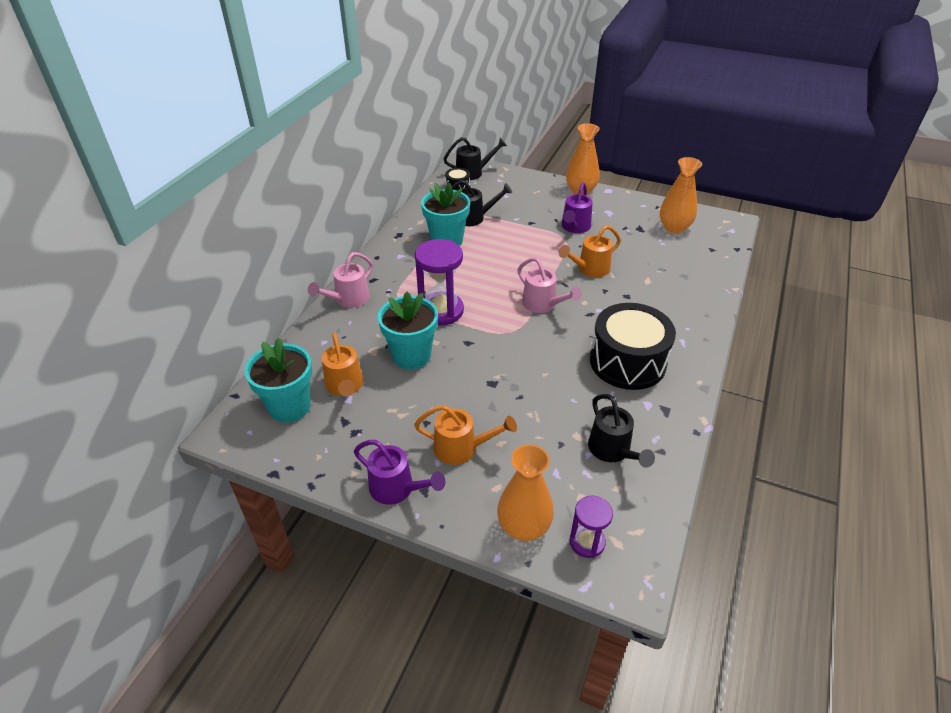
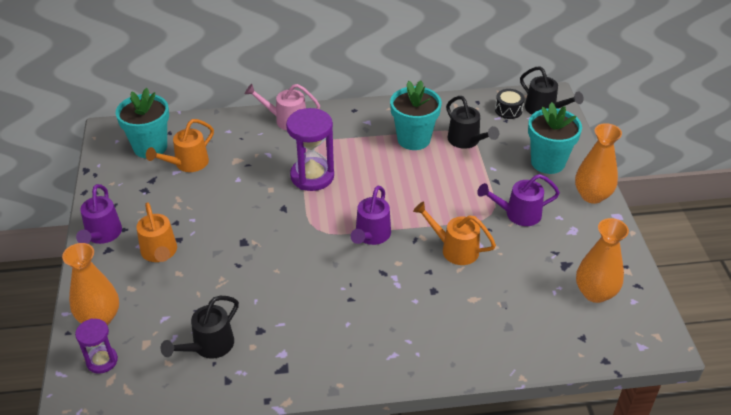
camera: 60 degrees right, 0 degrees up
turquoise flower pot [378,292,438,370] -> turquoise flower pot moved to [528,102,582,174]
pink watering can [517,257,582,313] -> purple watering can [351,186,391,245]
black drum [590,303,676,390] -> none

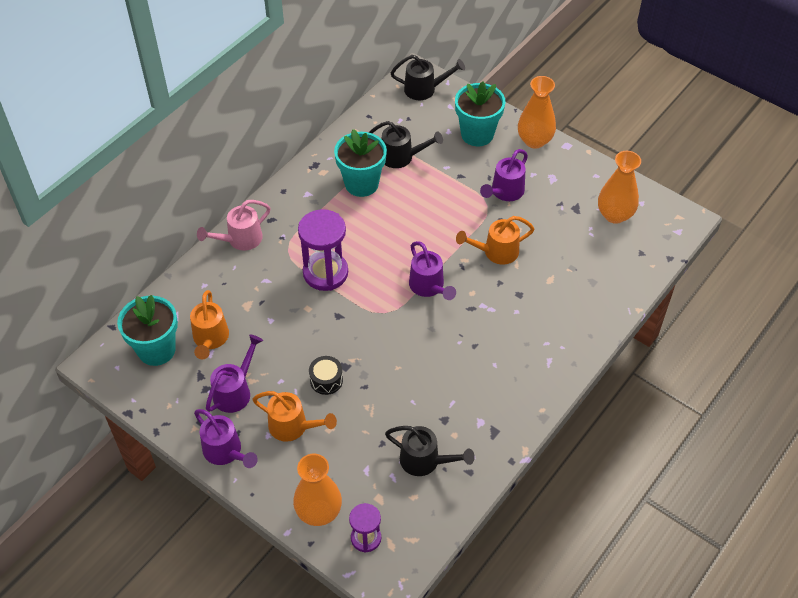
camera: 45 degrees left, 10 degrees up
black watering can [160,296,239,359] -> black watering can turned 60 degrees counterclockwise [385,426,475,476]
black drum [495,89,524,119] -> black drum moved to [309,356,343,395]
none -> purple watering can [206,334,263,413]

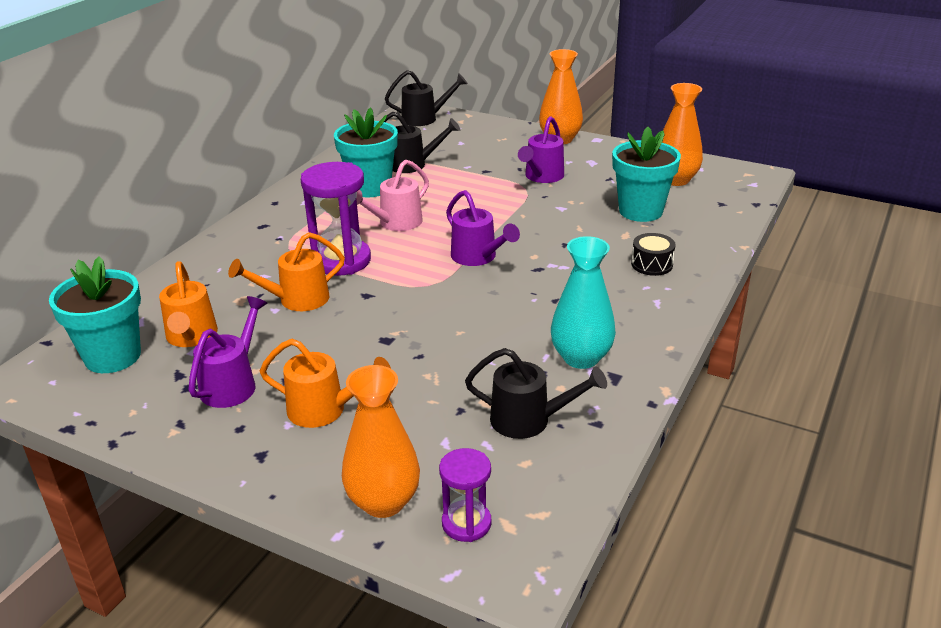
camera: 10 degrees left, 20 degrees down
purple watering can [194,409,258,468] -> none
pink watering can [197,200,271,251] -> pink watering can moved to [356,159,429,231]
black drum [309,356,343,395] -> black drum moved to [631,233,676,276]
turquoise flower pot [455,82,506,146] -> turquoise flower pot moved to [612,127,681,222]
orange watering can [456,216,535,265] -> orange watering can moved to [228,232,345,311]
none -> turquoise vase [551,236,616,369]

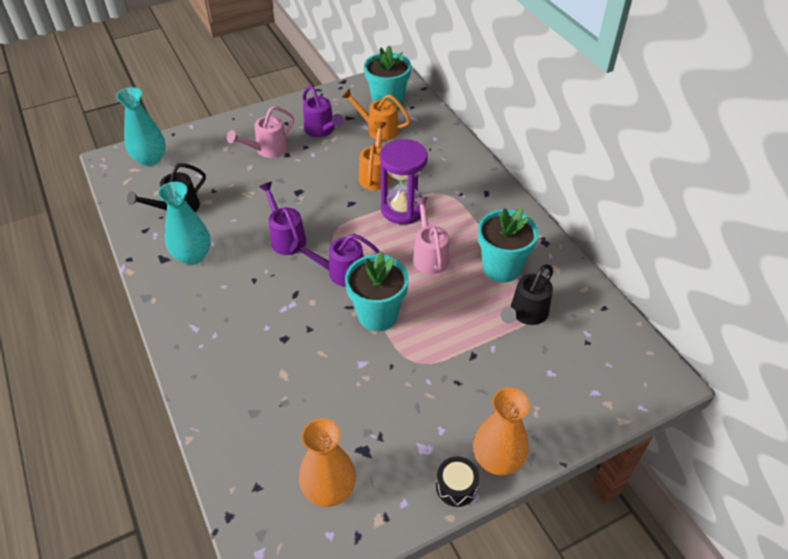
camera: 125 degrees right, 15 degrees up
orange watering can [260,339,391,428] -> pink watering can [227,106,294,158]
orange vase [342,365,420,518] -> none
black watering can [385,70,468,126] -> none
purple hourglass [439,448,492,542] -> turquoise vase [116,87,166,166]
purple watering can [518,116,564,183] -> purple watering can moved to [259,182,306,255]
turquoise flower pot [612,127,681,222] -> turquoise flower pot moved to [345,251,409,331]
black drum [631,233,676,276] -> black drum moved to [436,457,479,507]

